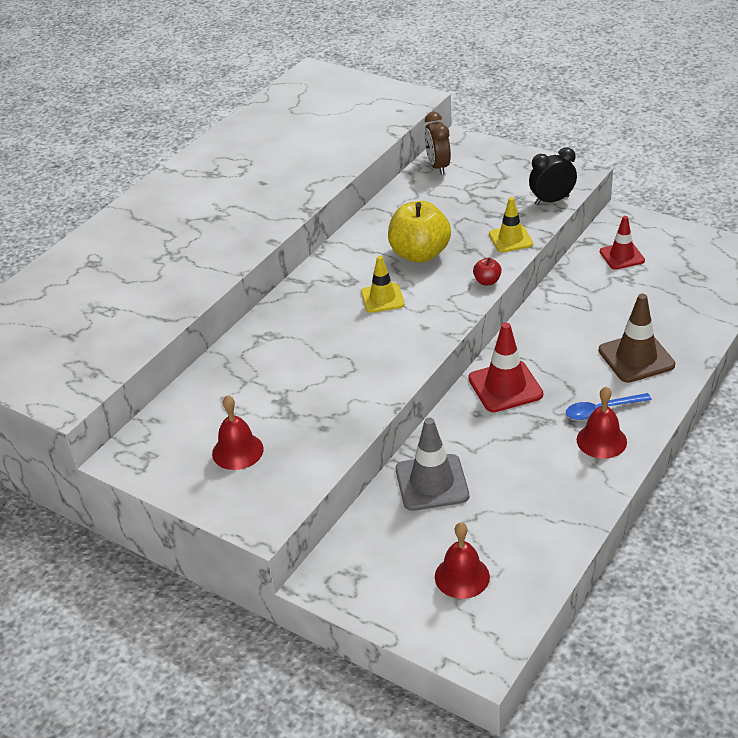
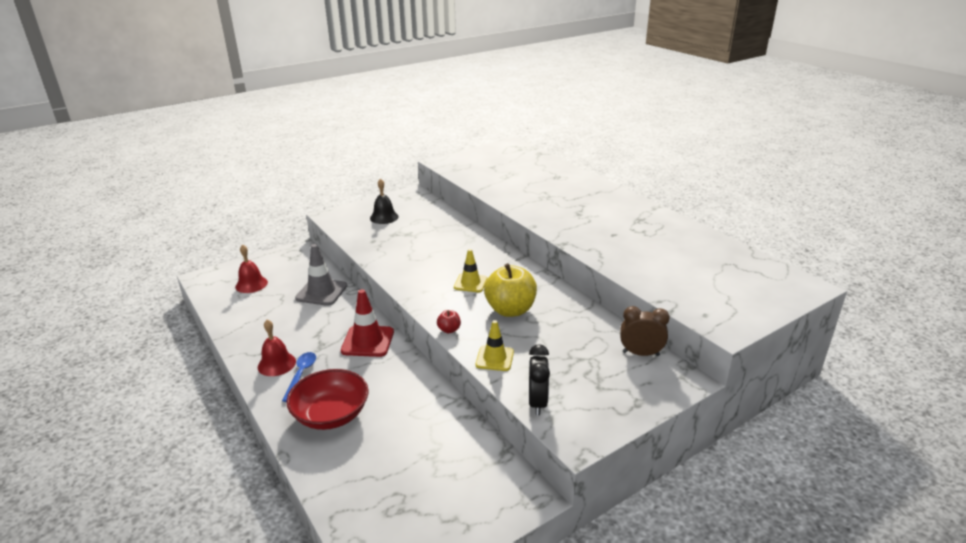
camera: 110 degrees right, 10 degrees down
red bell [212,395,264,470] -> black bell [370,178,399,224]
brown traffic cone [599,294,675,383] -> red bowl [286,369,369,430]
red traffic cone [600,216,645,270] -> none

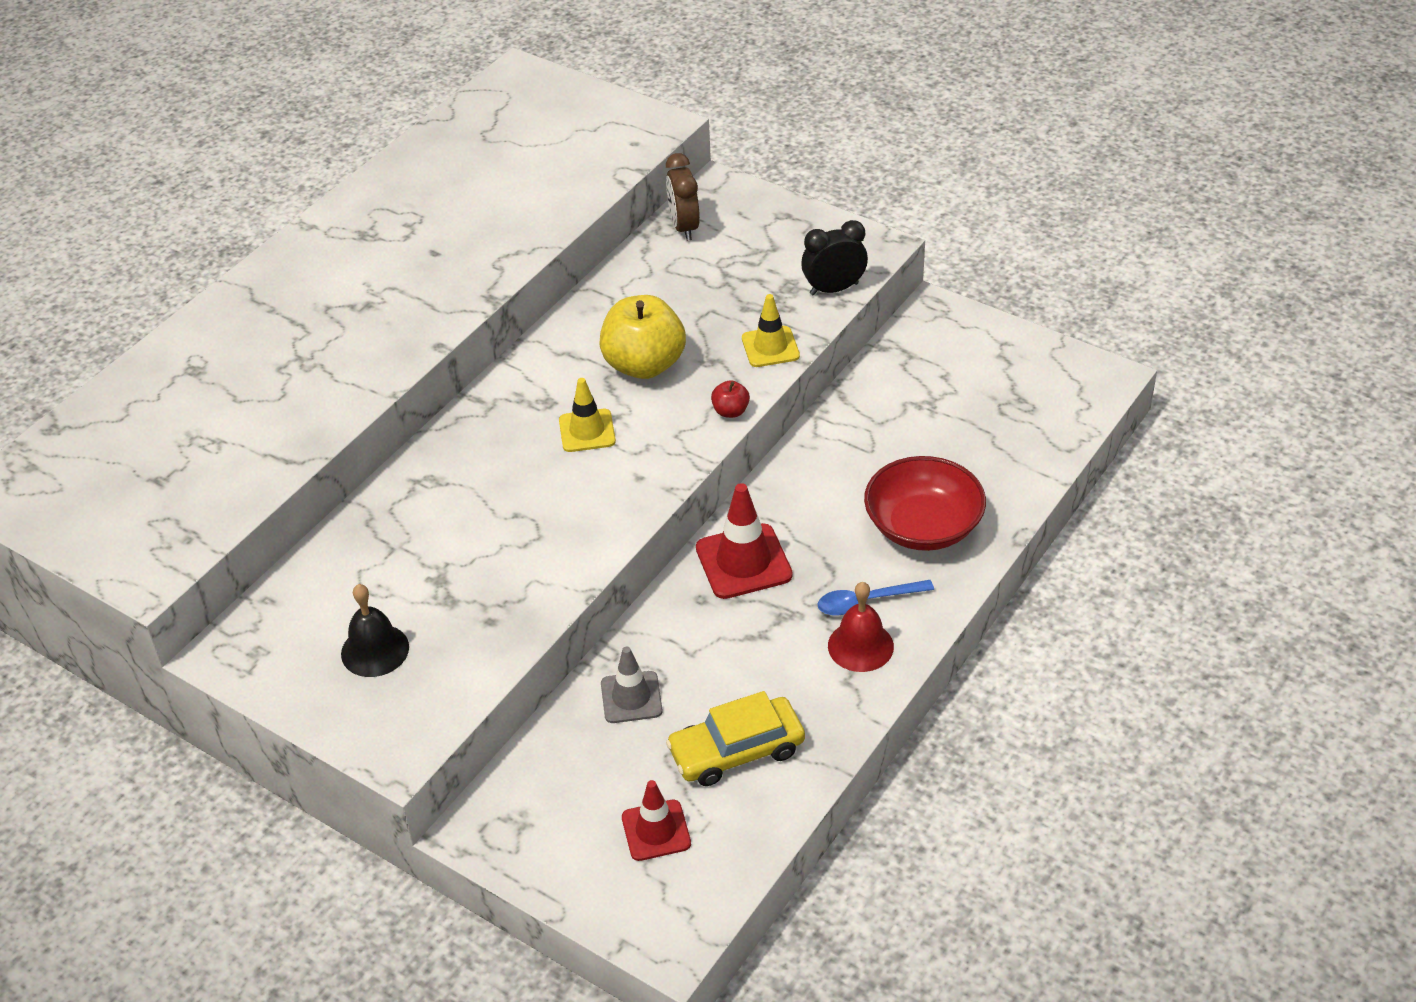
camera: 110 degrees left, 15 degrees up
red bell [235,244,268,293] -> red traffic cone [622,780,691,861]
grey traffic cone [295,244,347,306] -> grey traffic cone [601,647,663,723], size x0.67
none -> yellow car [666,691,805,786]

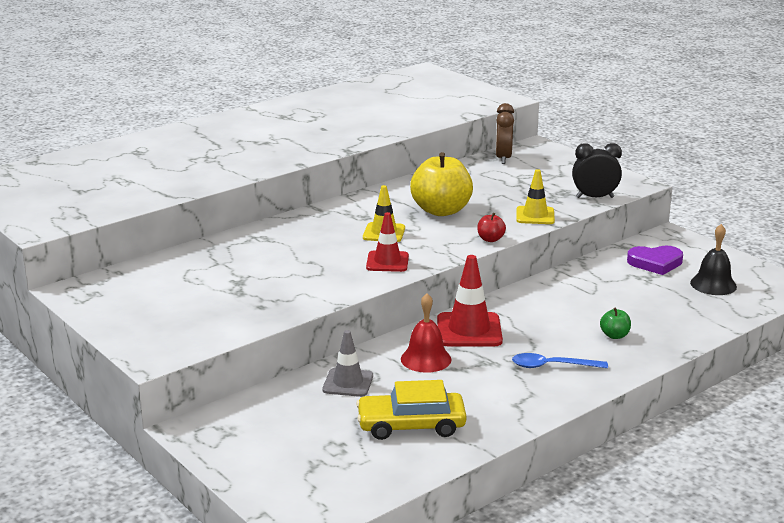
camera: 15 degrees right, 20 degrees down
black bell [341,584,409,677] -> black bell moved to [690,224,737,295]
red traffic cone [622,780,691,861] -> red traffic cone moved to [366,212,409,272]
red bell [828,582,894,672] -> red bell moved to [401,293,451,373]
red bowl [864,456,986,551] -> green apple [600,308,631,339]
none -> purple heart [627,245,683,275]

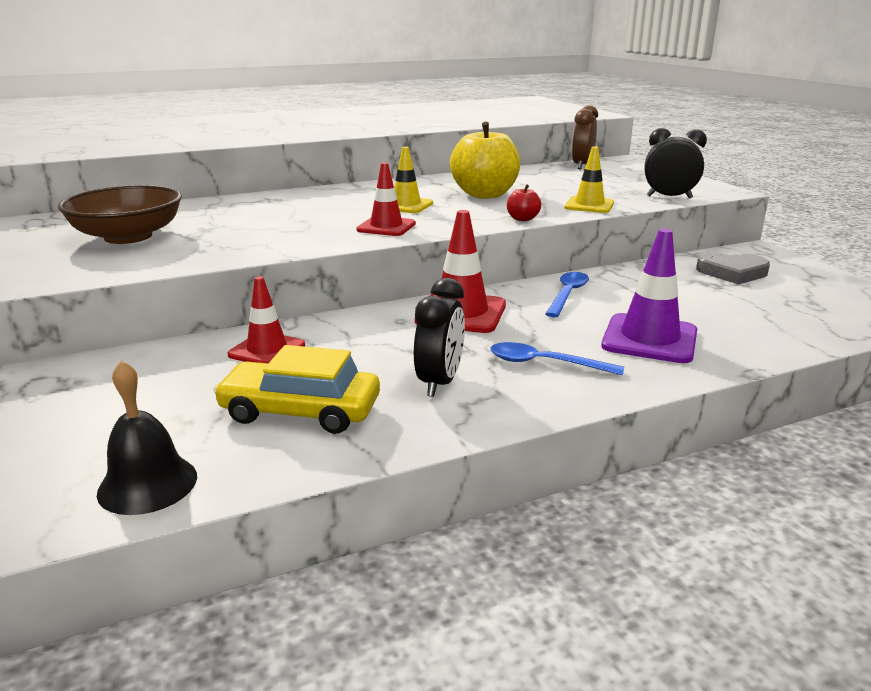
camera: 15 degrees right, 0 degrees up
grey traffic cone [322,330,373,397] -> red traffic cone [228,276,305,363]
red bell [401,293,451,373] -> none
green apple [600,308,631,339] -> purple traffic cone [601,229,697,363]
purple heart [627,245,683,275] -> grey heart [696,252,770,284]
black bell [690,224,737,295] -> black bell moved to [97,360,197,515]
none -> brown bowl [58,185,182,244]
none -> black clock [414,278,465,397]
none -> blue spoon [545,272,589,317]

